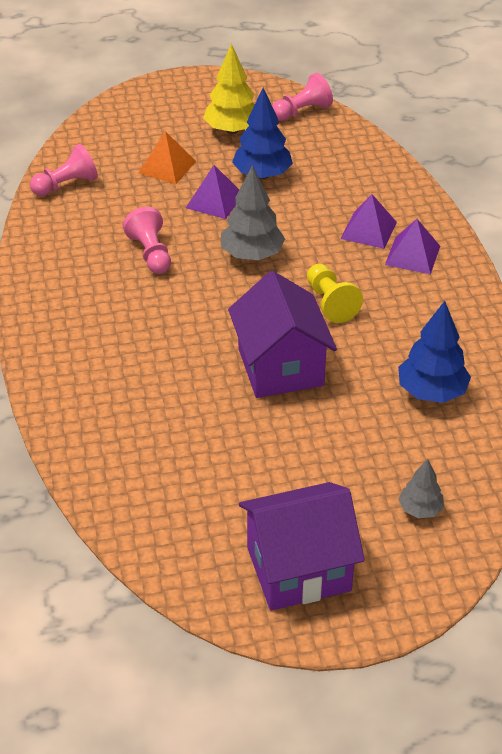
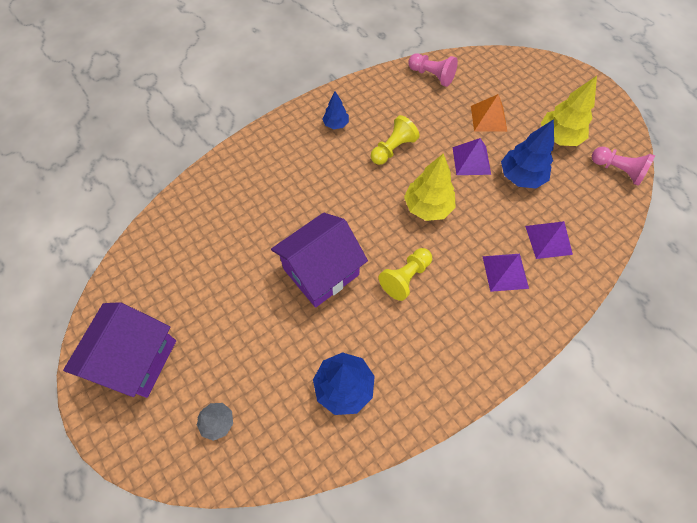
camera: 65 degrees right, 20 degrees up
pink pawn [123,207,171,274] -> yellow pawn [371,115,420,165]
grey tree [221,165,285,260] -> yellow tree [404,153,456,221]
purple house [239,482,365,611] -> purple house turned 60 degrees clockwise [63,302,176,398]
purple pyramid [385,219,440,274] -> purple pyramid moved to [525,221,573,259]
none -> blue tree [322,91,349,129]

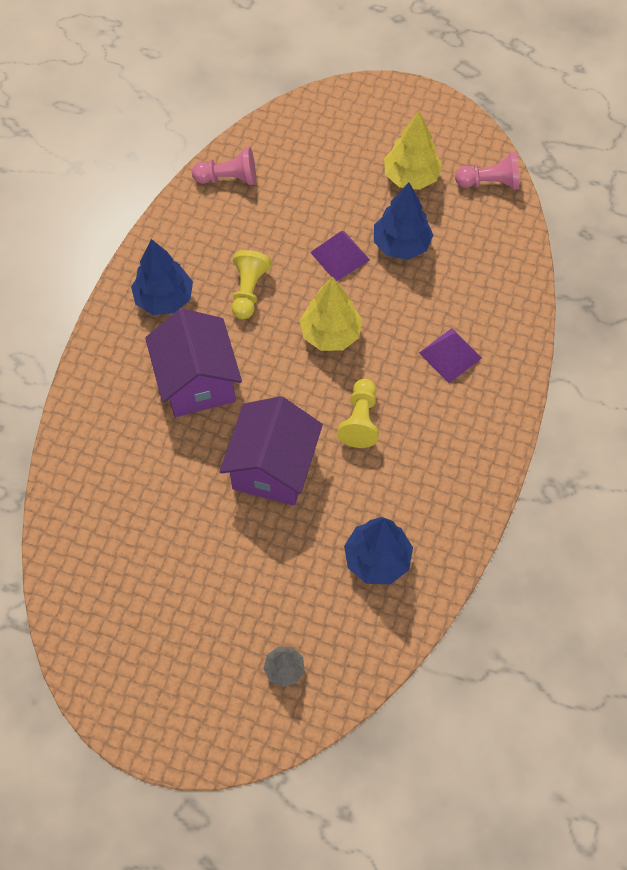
camera: 35 degrees left, 0 degrees up
purple house [63,302,176,398] -> purple house moved to [145,308,242,417]
blue tree [322,91,349,129] -> blue tree [131,239,193,315], size x1.73
orange pyramid [471,94,507,132] -> none
purple pyramid [525,221,573,259] -> none

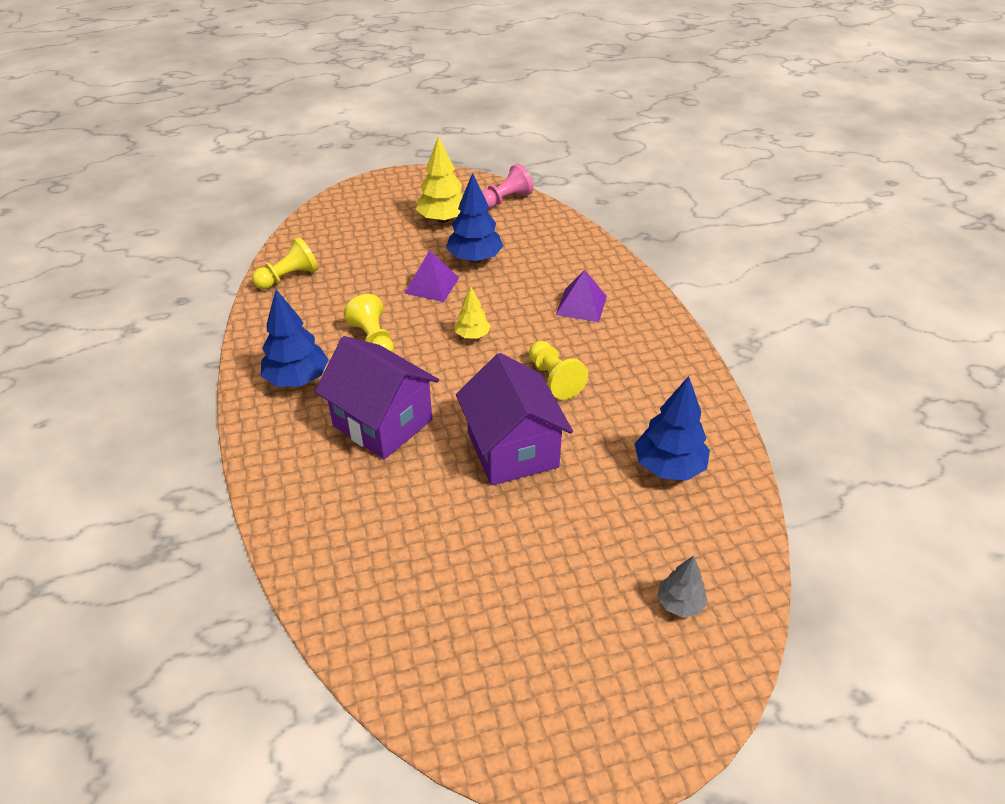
camera: 35 degrees left, 20 degrees down
pink pawn [192,147,256,185] -> yellow pawn [252,237,318,290]
yellow tree [300,277,362,351] -> yellow tree [454,287,491,339], size x0.58

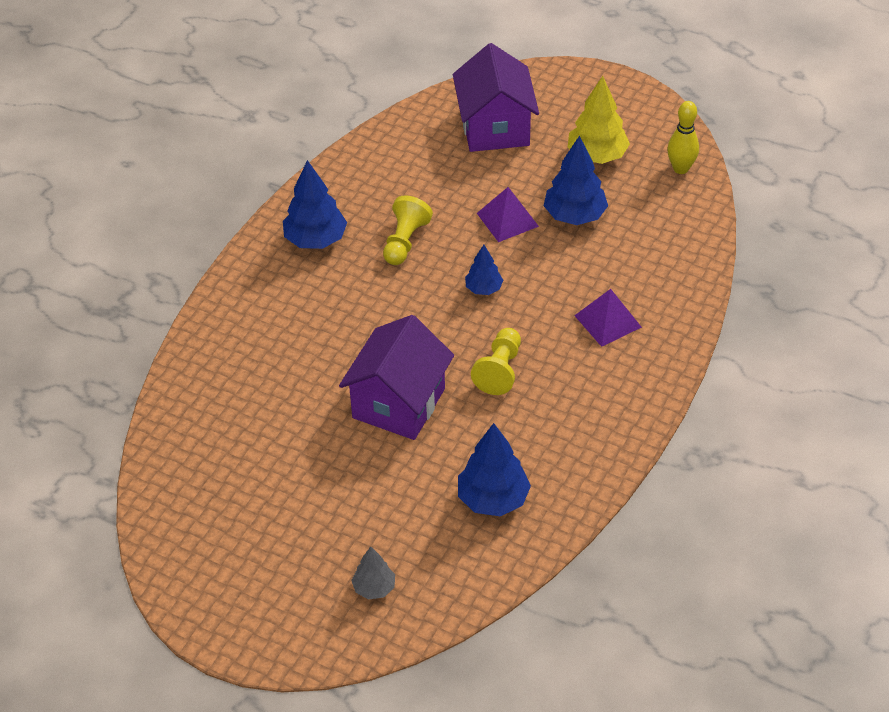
camera: 45 degrees right, 5 degrees up
yellow pawn [252,237,318,290] -> none
purple house [315,336,439,459] -> purple house moved to [453,43,539,152]
yellow tree [454,287,491,339] -> blue tree [465,245,503,295]
pink pawn [482,163,534,209] -> yellow bowling pin [667,101,699,174]

